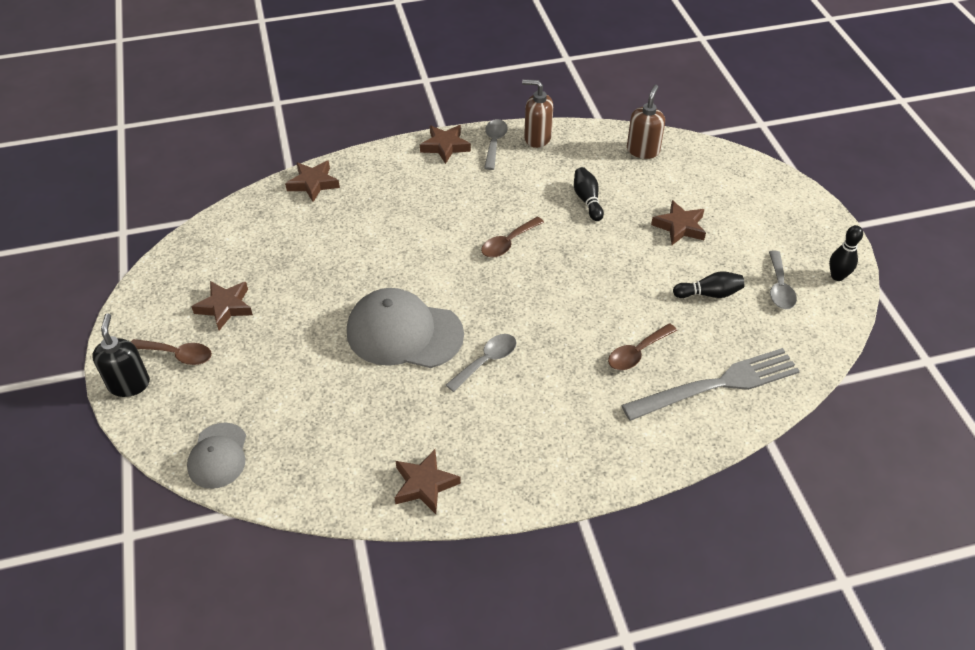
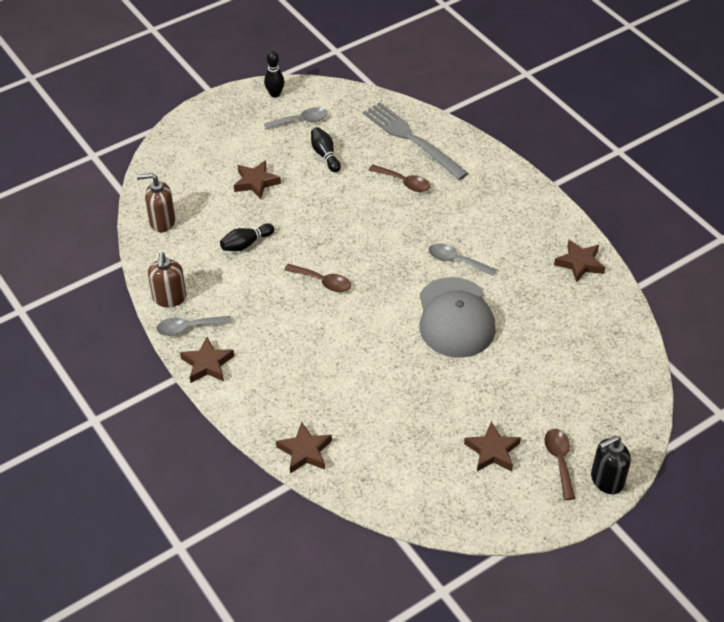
camera: 110 degrees left, 0 degrees up
grey cap [187,423,246,489] -> none

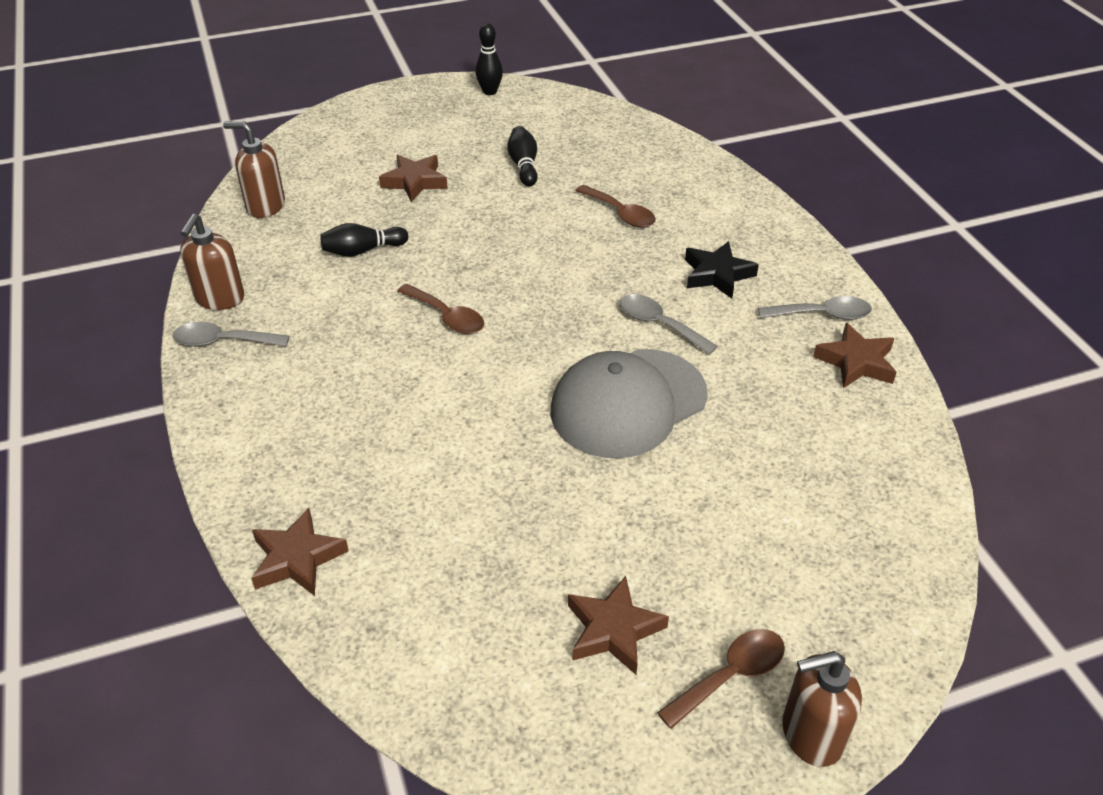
camera: 15 degrees right, 5 degrees down
brown star [180,337,234,383] -> none
grey spoon [264,107,328,129] -> grey spoon moved to [758,296,872,320]
grey fork [363,102,469,180] -> none
grey cap [420,277,496,358] -> grey cap turned 45 degrees clockwise [550,349,708,458]
brown spoon [544,429,575,500] -> brown spoon turned 45 degrees clockwise [657,629,785,729]
black soap dispenser [591,436,631,494] -> brown soap dispenser [782,651,862,767]
none -> black star [685,241,759,299]

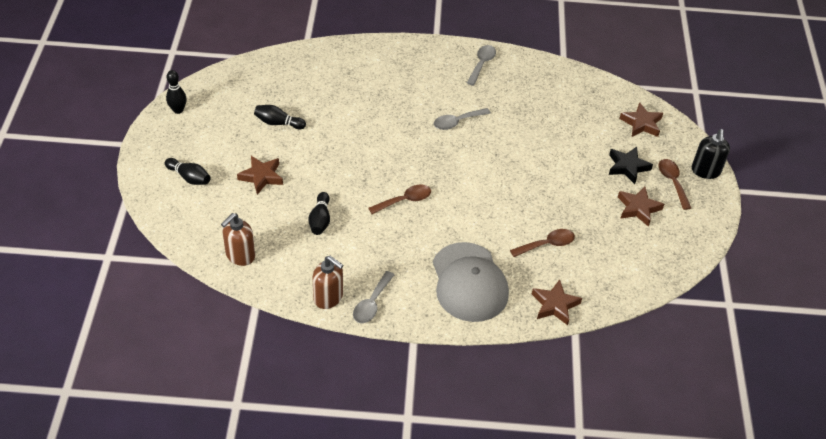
camera: 70 degrees left, 5 degrees up
grey cap [550,349,708,458] -> grey cap moved to [433,242,509,322]
brown spoon [575,185,656,228] -> brown spoon moved to [510,229,575,257]
black star [685,241,759,299] -> black star moved to [609,147,653,184]
brown soap dispenser [782,651,862,767] -> black soap dispenser [692,129,730,179]
brown star [813,323,897,388] -> brown star moved to [619,102,663,137]
none -> black bowling pin [165,158,210,185]

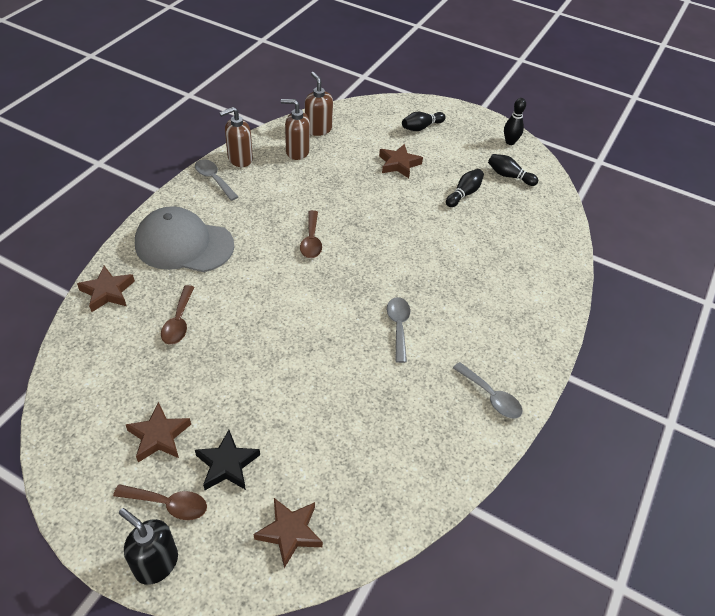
camera: 115 degrees right, 0 degrees up
black bowling pin [308,192,330,235] -> black bowling pin moved to [488,154,538,186]
none -> brown soap dispenser [281,99,310,160]

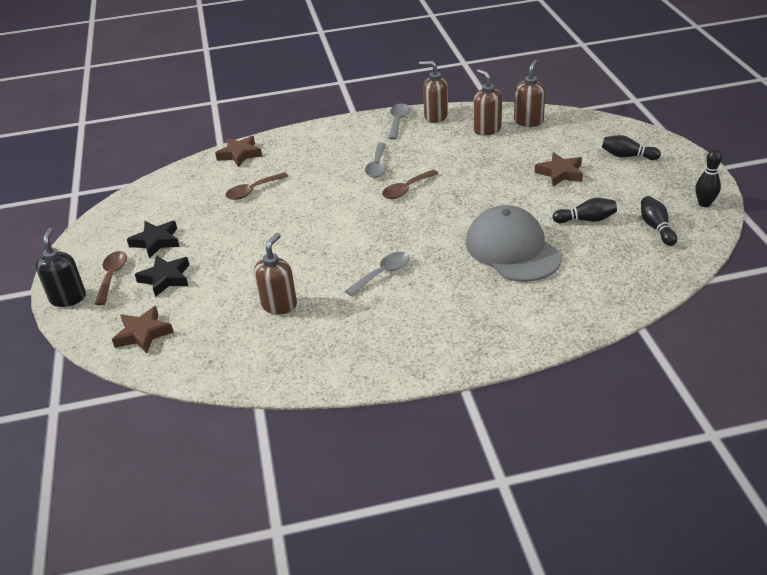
camera: 55 degrees right, 10 degrees down
brown spoon [113,484,207,520] -> brown spoon turned 150 degrees counterclockwise [95,251,127,305]
brown star [125,402,191,462] -> black star [127,221,180,259]
grey cap [135,206,234,272] -> grey cap moved to [466,205,562,282]
grey spoon [453,362,522,419] -> grey spoon moved to [365,143,386,178]
none -> brown soap dispenser [254,233,297,314]

